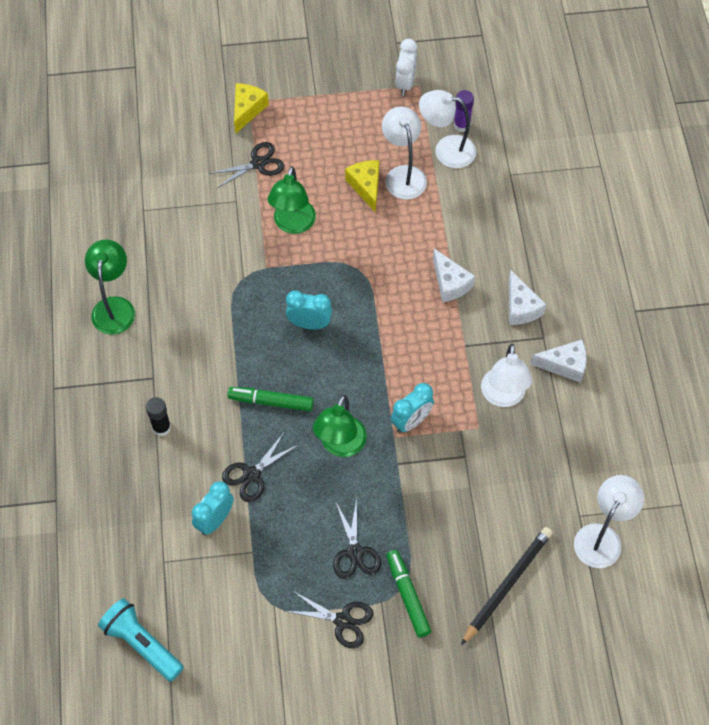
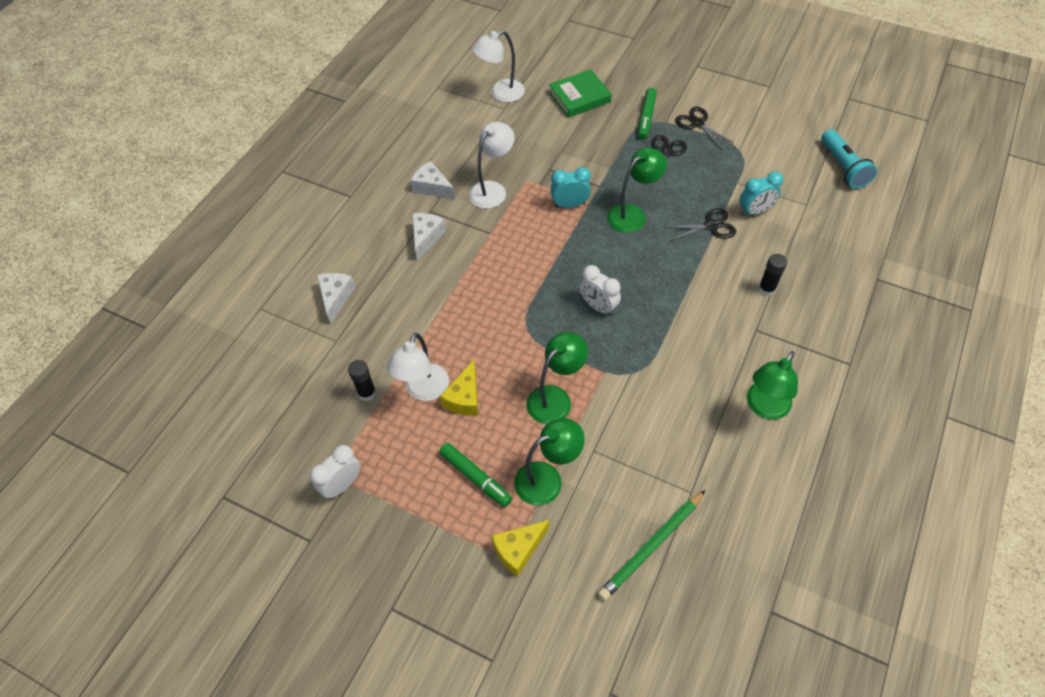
camera: 145 degrees left, 5 degrees down
black scissors [209,142,284,188] -> green lamp [514,418,585,506]
green marker [227,387,313,411] -> green marker moved to [439,443,512,507]
turquoise clock [286,290,332,329] -> white clock [580,265,621,316]
white lamp [419,90,476,168] -> black glue stick [348,360,376,401]
white cheese [433,249,475,303] -> white cheese moved to [317,273,355,324]
purple glue stick [454,90,474,132] -> none
black pencil [461,527,552,645] -> green book [549,69,612,118]
none -> green pencil [598,490,706,601]

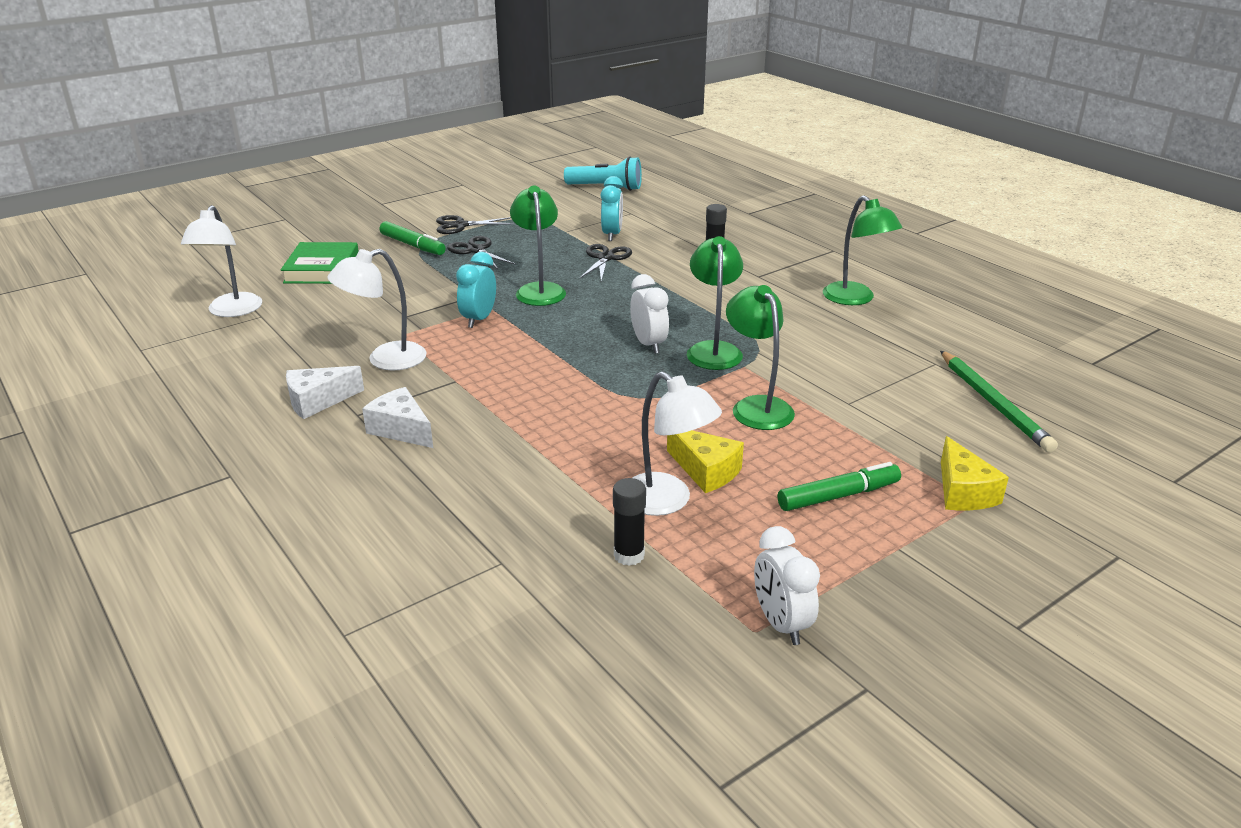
camera: 65 degrees left, 25 degrees down
white cheese [317,273,355,324] -> none
white lamp [469,122,514,209] -> white lamp turned 90 degrees counterclockwise [327,249,427,371]
green lamp [514,418,585,506] -> green lamp moved to [687,236,743,370]
white clock [580,265,621,316] -> white clock turned 90 degrees counterclockwise [630,274,669,354]

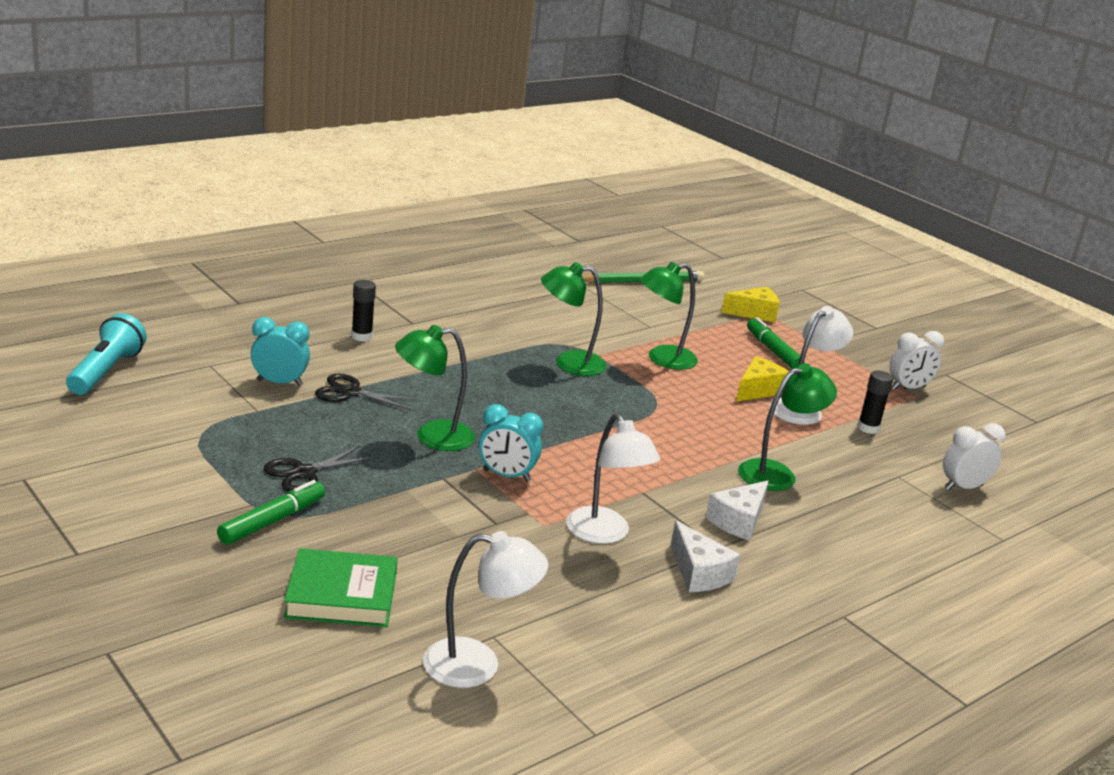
camera: 95 degrees left, 5 degrees down
black scissors [436,215,514,234] -> none
white clock [630,274,669,354] -> white clock moved to [943,423,1006,491]
green lamp [823,195,902,305] -> green lamp moved to [738,363,837,491]

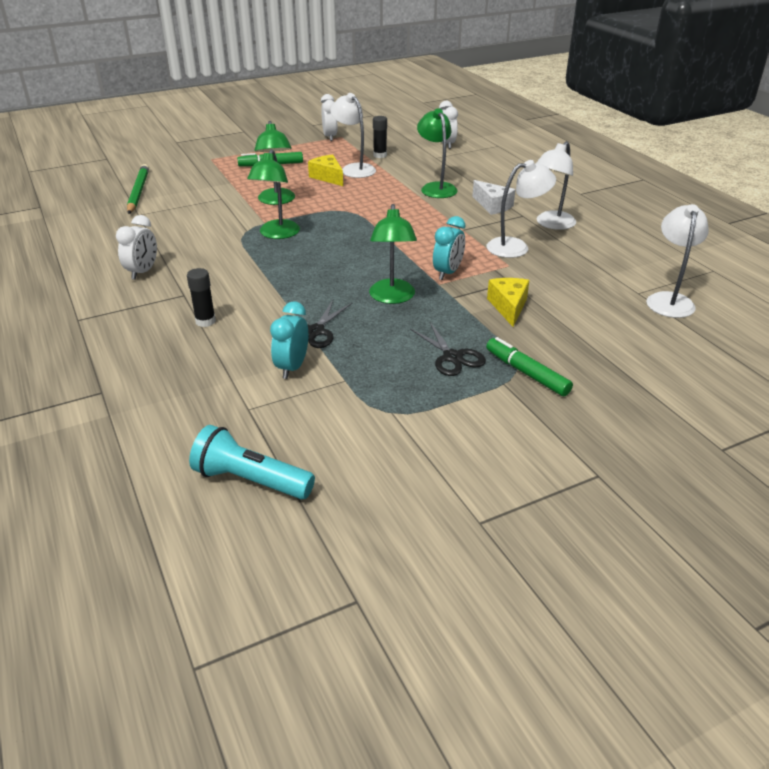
camera: 75 degrees left, 10 degrees up
green book [284,548,398,627] -> none
white cheese [671,521,740,592] -> white lamp [536,141,576,230]
yellow cheese [721,287,780,323] -> yellow cheese moved to [487,278,529,327]
none -> white clock [116,215,157,280]

